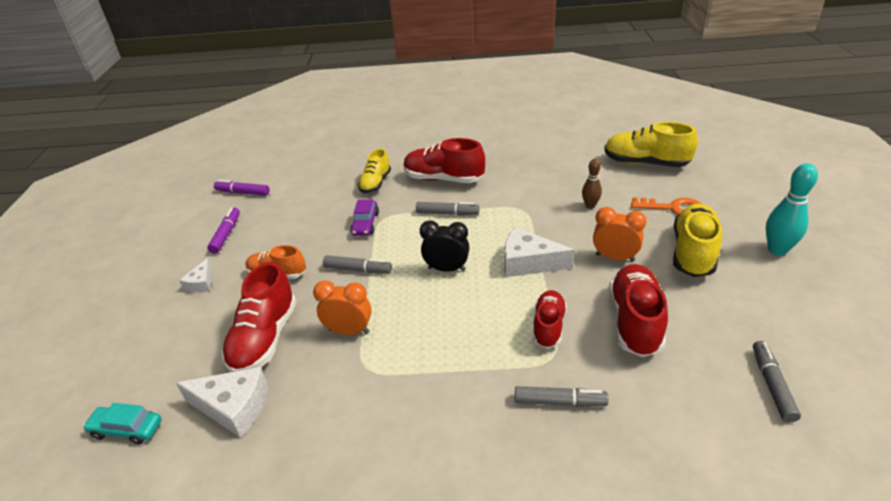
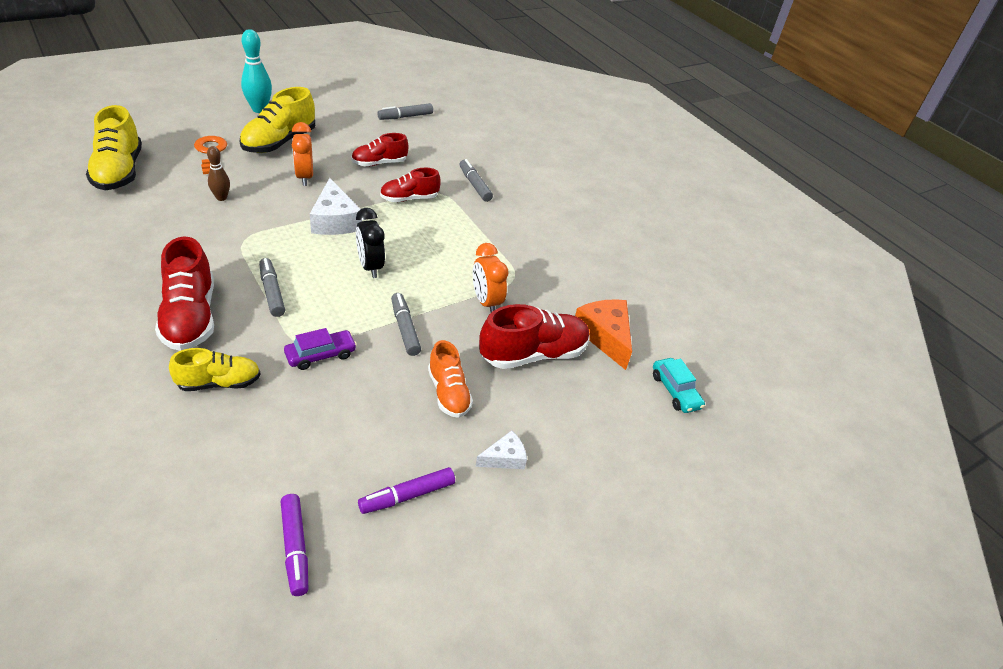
camera: 130 degrees left, 5 degrees up
white cheese [176,367,268,438] -> orange cheese [575,299,632,370]
red shoe [609,264,668,357] -> red shoe [351,133,409,166], size x0.63
yellow shoe [673,204,722,277] -> yellow shoe turned 45 degrees counterclockwise [240,87,315,153]

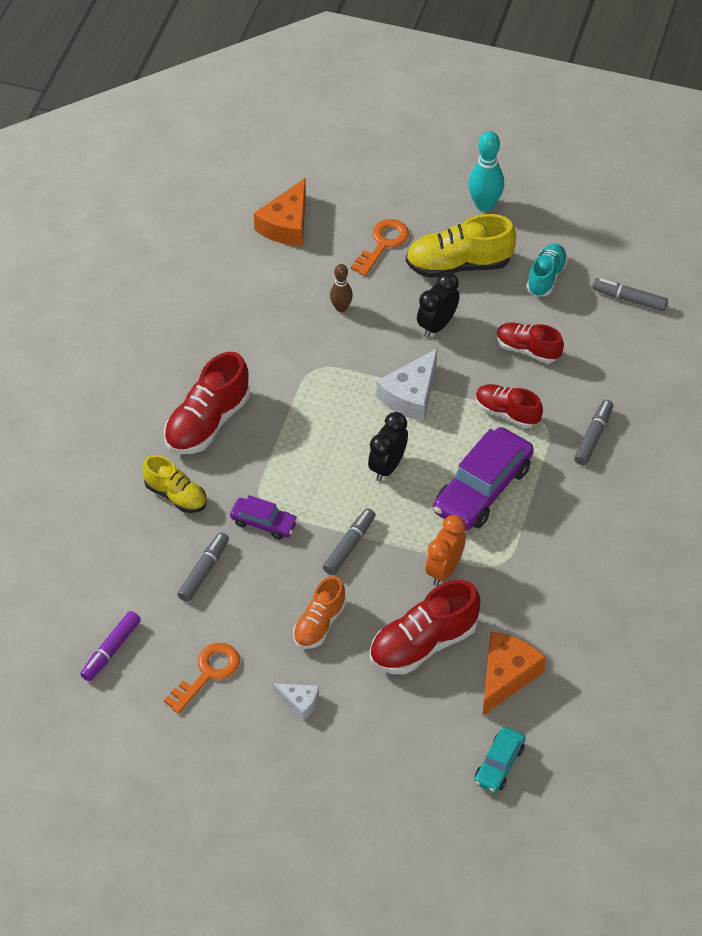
camera: 55 degrees right, 10 degrees up
yellow shoe [86,105,142,190] -> orange cheese [254,178,306,246]
grey marker [259,258,285,317] -> grey marker moved to [177,532,229,602]
orange clock [292,122,313,186] -> black clock [417,272,460,338]
purple marker [358,467,455,514] -> orange key [164,643,240,714]
red shoe [479,304,590,369] -> red shoe turned 120 degrees clockwise [369,580,480,675]
none -> purple car [433,427,534,531]
none -> turquoise shoe [526,244,568,297]

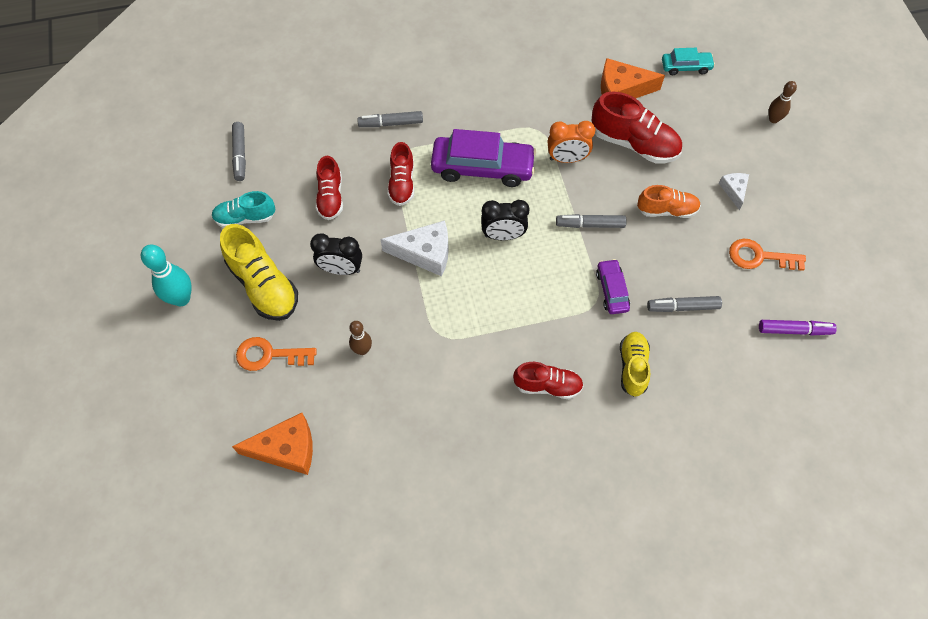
camera: 120 degrees left, 10 degrees up
red shoe [164,352,250,454] -> red shoe [513,362,584,399], size x0.63
none -> brown bowling pin [769,81,797,123]

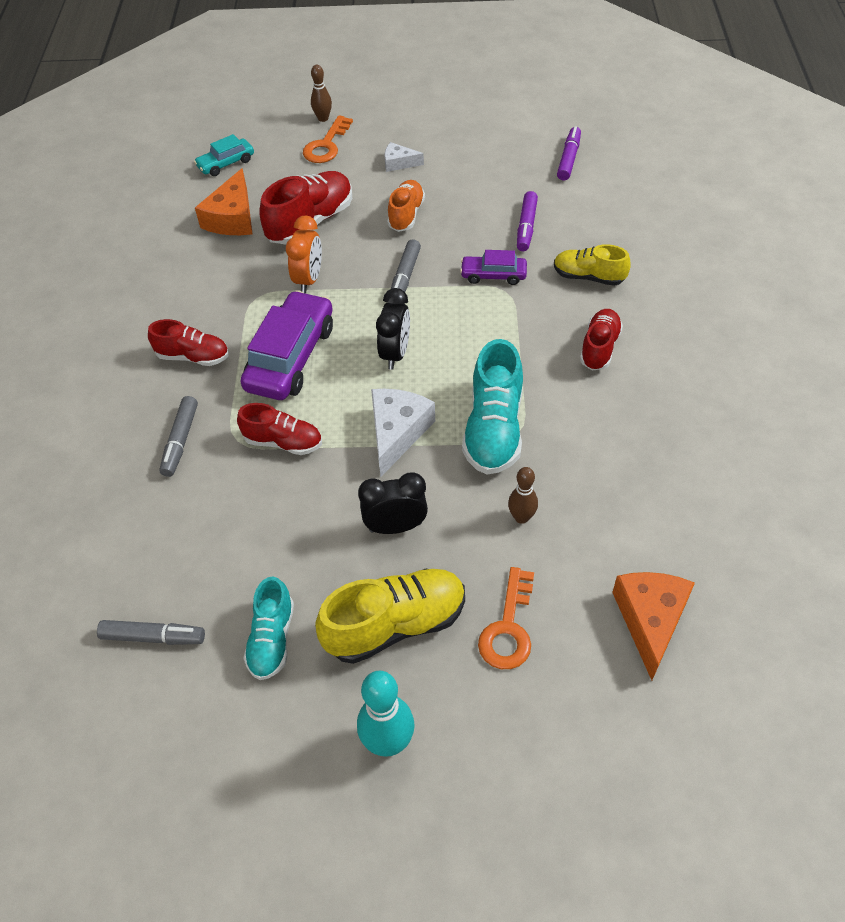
camera: 75 degrees left, 10 degrees down
black clock [310,234,362,275] -> black clock turned 120 degrees counterclockwise [358,473,428,534]
red shoe [316,156,343,220] -> red shoe moved to [148,319,229,366]
grey marker [647,296,722,312] -> purple marker [517,191,538,251]
turquoise car [662,48,715,75] -> turquoise car turned 135 degrees counterclockwise [194,134,254,176]
orange key [729,238,806,271] -> orange key moved to [303,115,353,163]
none -> turquoise shoe [462,339,523,475]

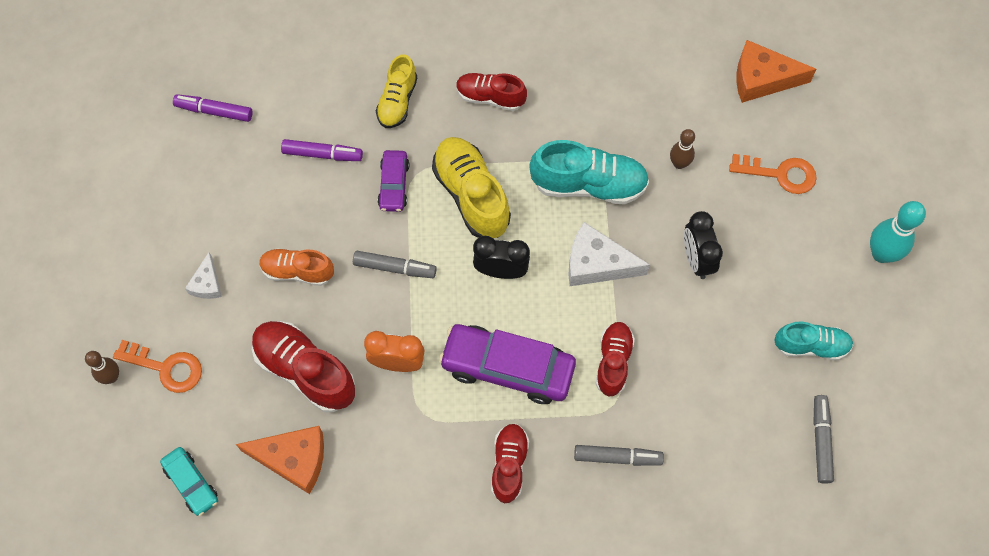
camera: 95 degrees left, 15 degrees up
yellow shoe [315,569,465,664] -> yellow shoe moved to [432,137,511,238]

